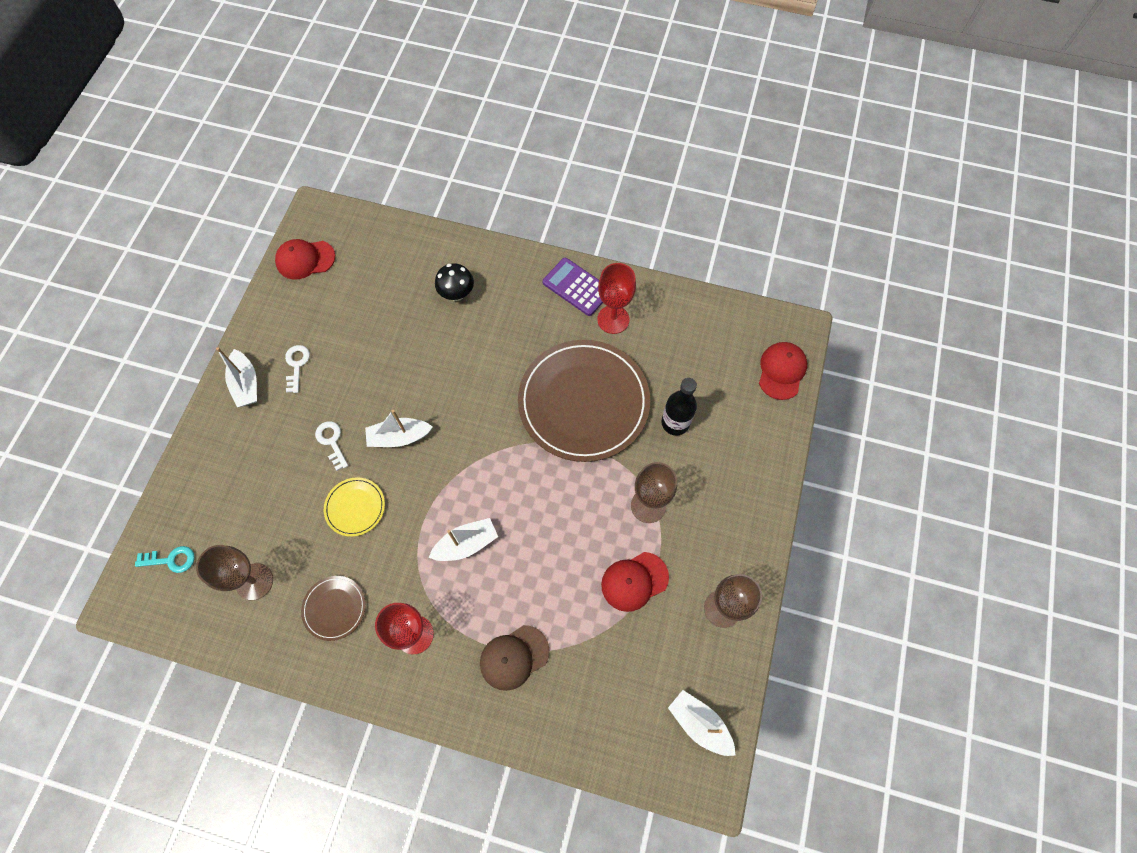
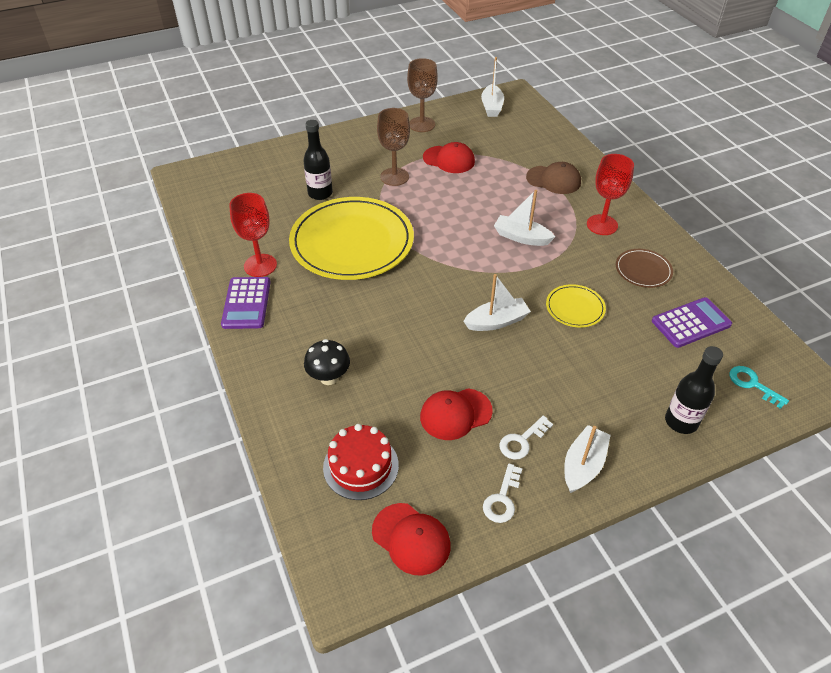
camera: 130 degrees left, 20 degrees down
brown goblet [196,545,273,600] -> purple calculator [652,297,732,348]
white key [315,421,348,471] -> white key moved to [483,463,522,523]
white boat [365,410,433,447] -> white boat turned 60 degrees counterclockwise [463,274,531,331]
brown plate [518,340,650,462] -> yellow plate [289,197,414,280]
red cap [759,342,807,400] -> red cap moved to [420,389,493,440]
none -> red cake [323,424,399,500]
none -> black bottle [665,346,723,434]

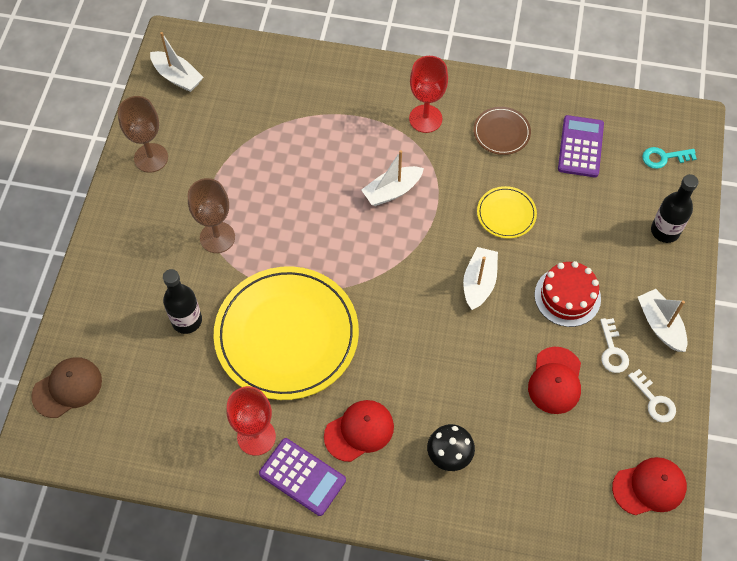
camera: 55 degrees left, 15 degrees up
red cake [323,424,399,500] -> red cake moved to [534,261,601,327]
red cap [423,142,475,173] -> red cap moved to [324,400,394,462]
brown cap [526,162,581,194] -> brown cap moved to [31,357,102,418]

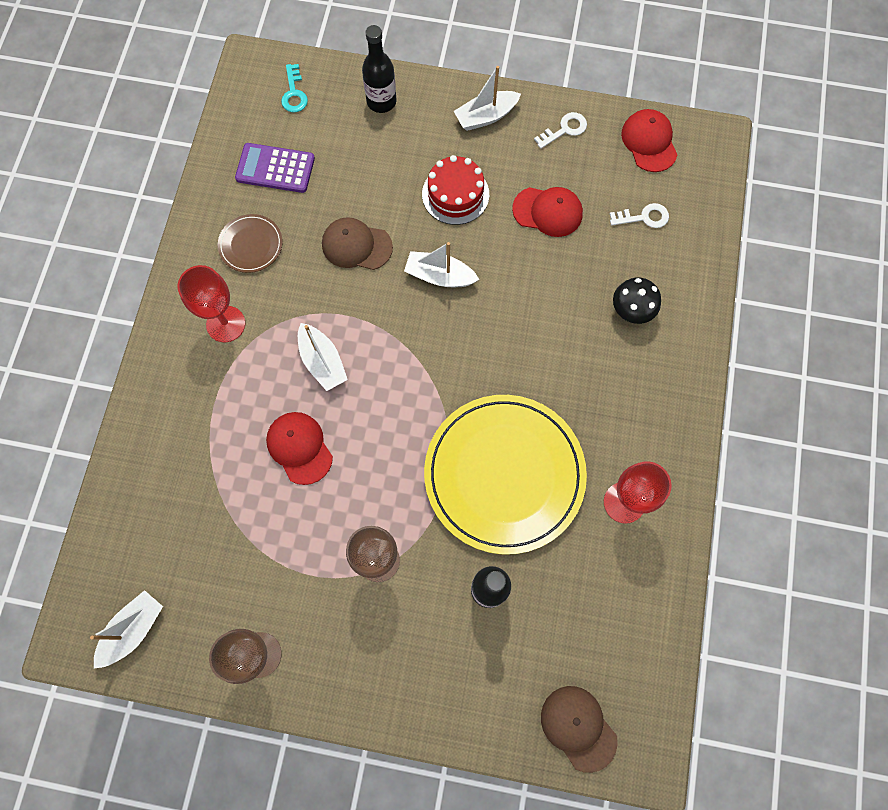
camera: 90 degrees left, 10 degrees up
purple calculator [259,438,346,516] -> none
red cap [324,400,394,462] -> red cap moved to [266,412,333,485]
yellow plate [477,186,537,238] -> brown cap [322,217,393,270]
white key [600,318,629,373] -> white key moved to [610,203,669,228]

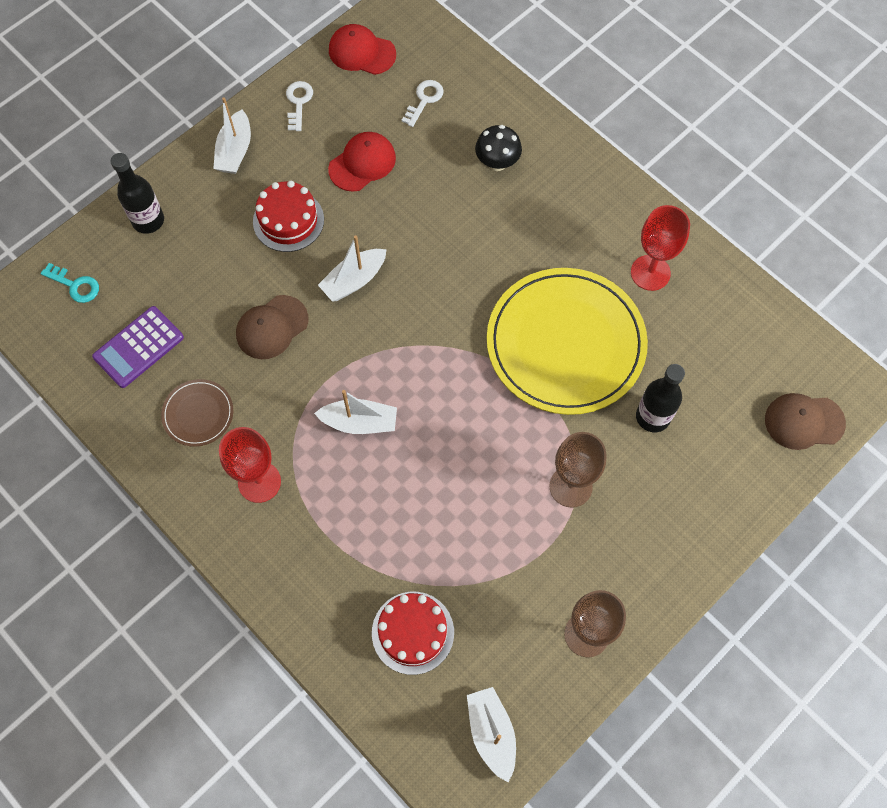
camera: 55 degrees left, 5 degrees down
red cap [266,412,333,485] -> none
none -> red cake [372,592,454,675]

